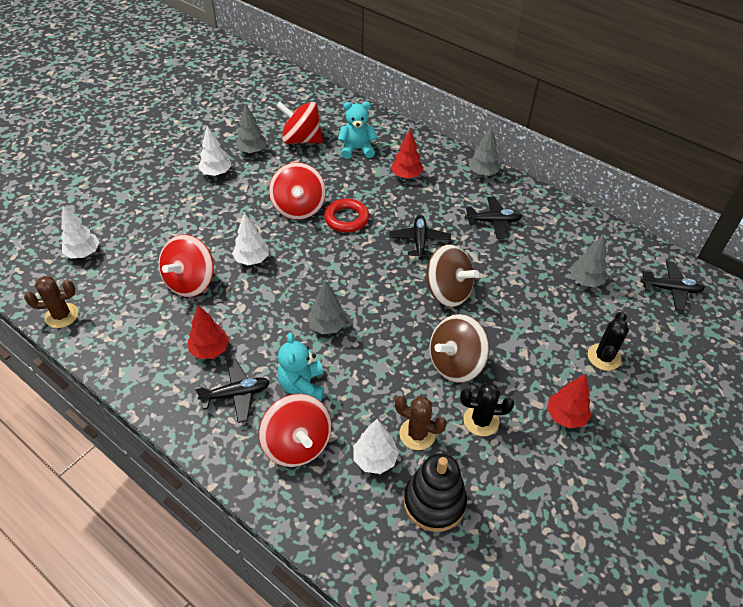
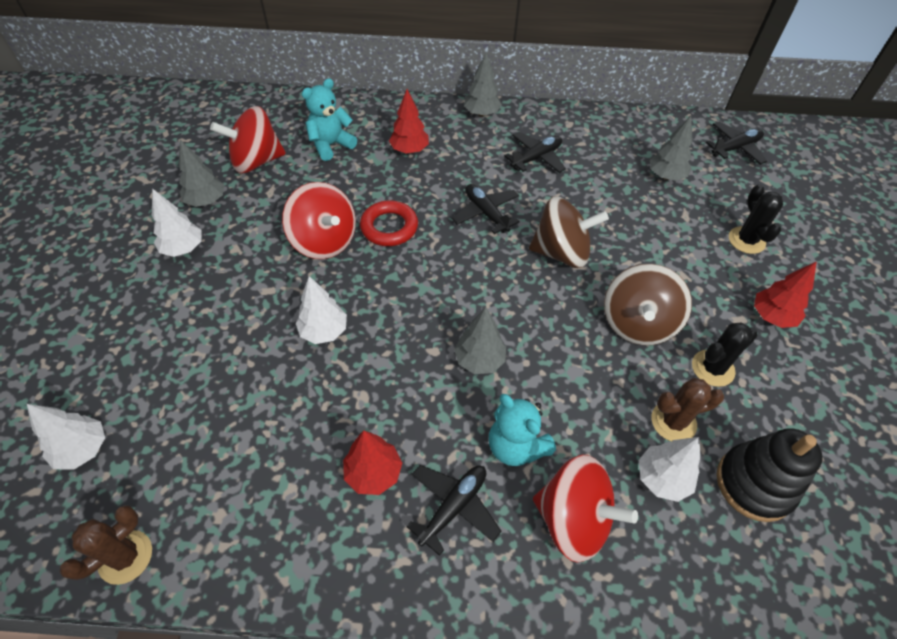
camera: 35 degrees left, 5 degrees up
red spinning top [159,235,214,297] -> none

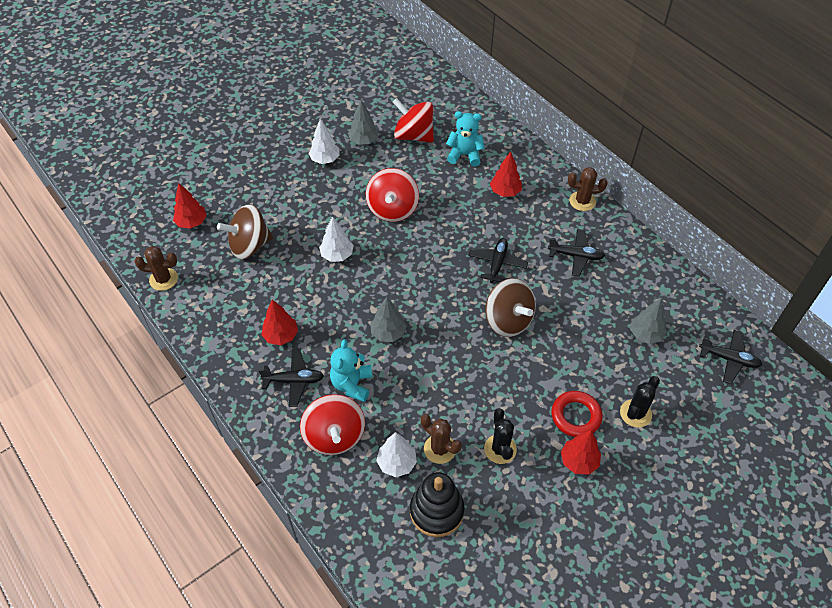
camera: 50 degrees right, 0 degrees up
white tree [27,404,105,469] -> red tree [173,183,207,229]
red ring [360,200,418,246] -> red ring moved to [552,391,602,437]
grey tree [464,53,502,117] -> brown cactus [568,167,608,211]
brown spinning top [604,264,692,345] -> brown spinning top moved to [217,204,273,259]
black cactus [692,322,758,387] -> black cactus turned 60 degrees clockwise [484,408,517,464]

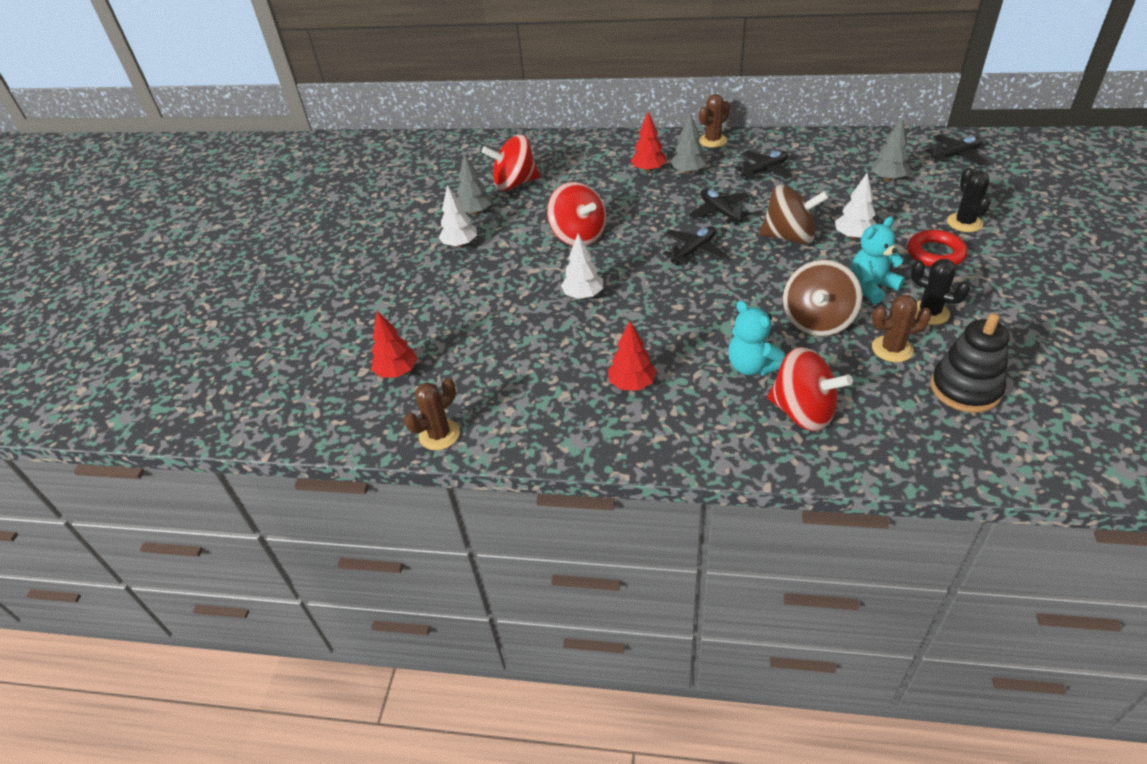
camera: 40 degrees left, 10 degrees down
brown spinning top [217,204,273,259] -> brown spinning top moved to [783,259,863,337]
black plane [258,349,324,407] -> black plane moved to [663,226,727,265]
grey tree [370,297,407,342] -> grey tree moved to [670,112,707,174]
white tree [376,432,417,477] -> white tree moved to [835,173,876,240]
turquoise teddy bear [446,111,485,167] -> turquoise teddy bear moved to [851,217,905,304]
red tree [561,430,601,475] -> none

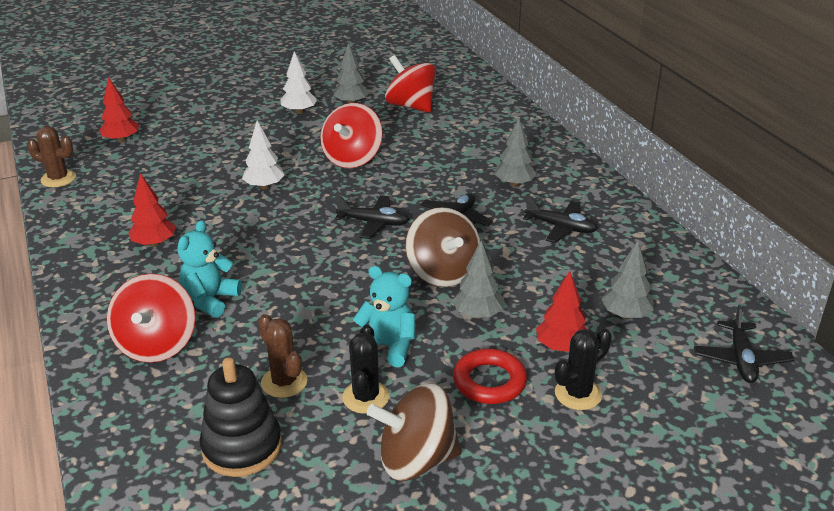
camera: 55 degrees right, 10 degrees down
red tree [631,112,666,173] -> red tree moved to [536,271,586,352]
brown cactus [699,94,730,148] -> none
brown spinning top [783,259,863,337] -> brown spinning top moved to [367,383,462,481]
white tree [835,173,876,240] -> grey tree [453,240,504,319]
black plane [925,134,986,165] -> black plane turned 60 degrees clockwise [694,305,794,383]

